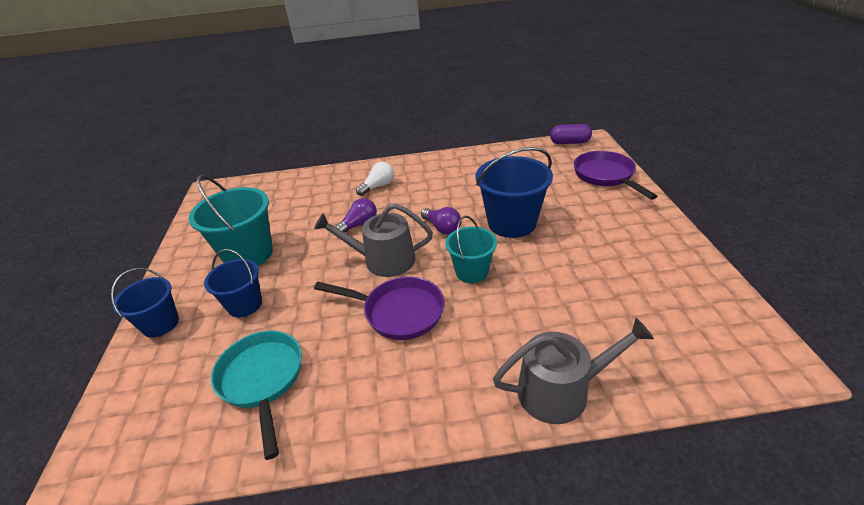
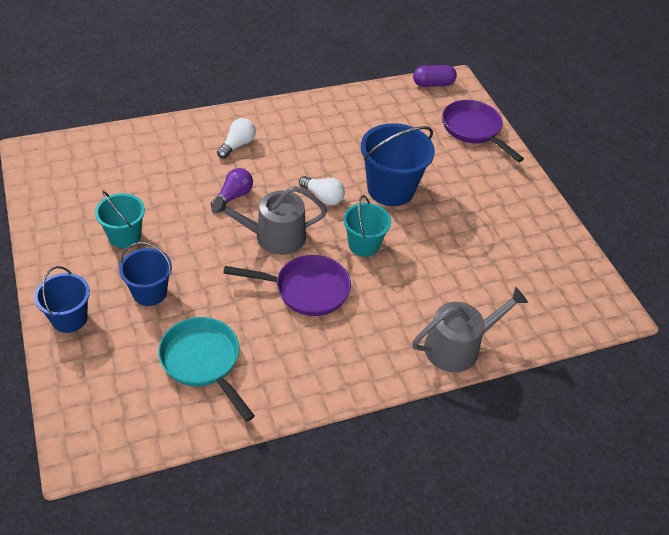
camera: 20 degrees left, 10 degrees up
turquoise bucket [189,175,273,266] -> turquoise bucket [95,191,145,248], size x0.62
purple light bulb [421,207,461,235] -> white light bulb [299,176,345,205]

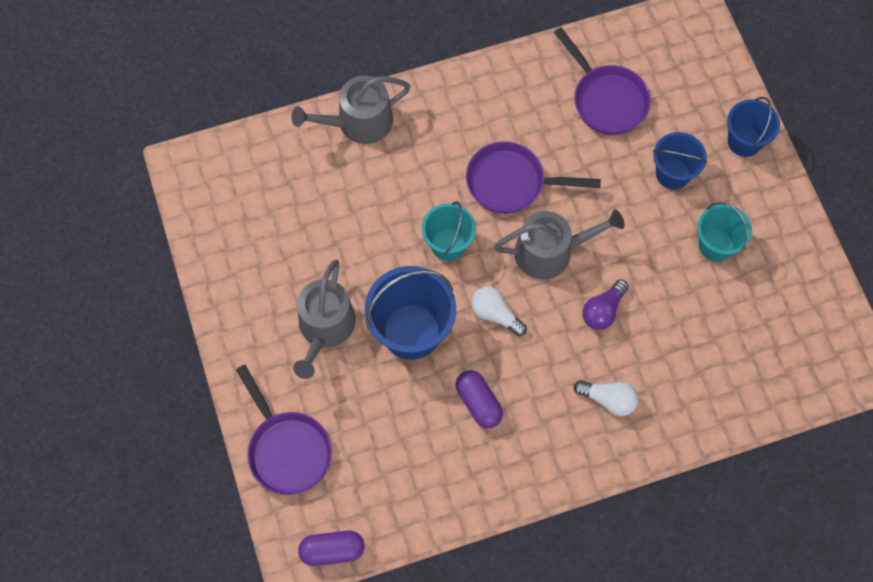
camera: 175 degrees left, 20 degrees up
turquoise pan [158,317,255,422] -> purple pan [554,27,651,135]
white light bulb [217,118,256,159] -> white light bulb turned 105 degrees counterclockwise [574,380,639,416]
none -> grey watering can [293,260,356,379]
none -> purple capsule [456,370,503,428]

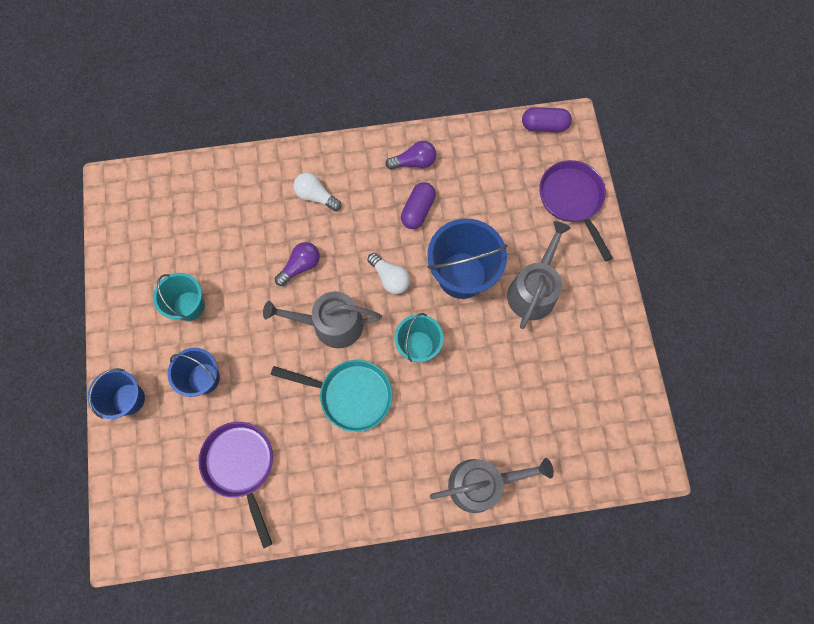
camera: 170 degrees left, 5 degrees up
purple capsule [456,370,503,428] -> purple capsule turned 45 degrees clockwise [401,182,436,229]
purple pan [466,142,601,214] -> turquoise pan [271,360,392,432]
none -> purple light bulb [386,141,436,170]

